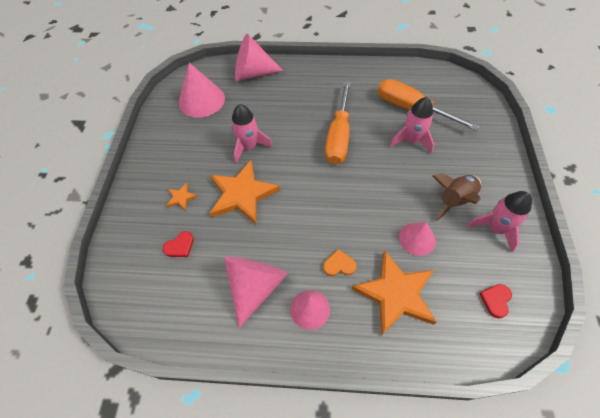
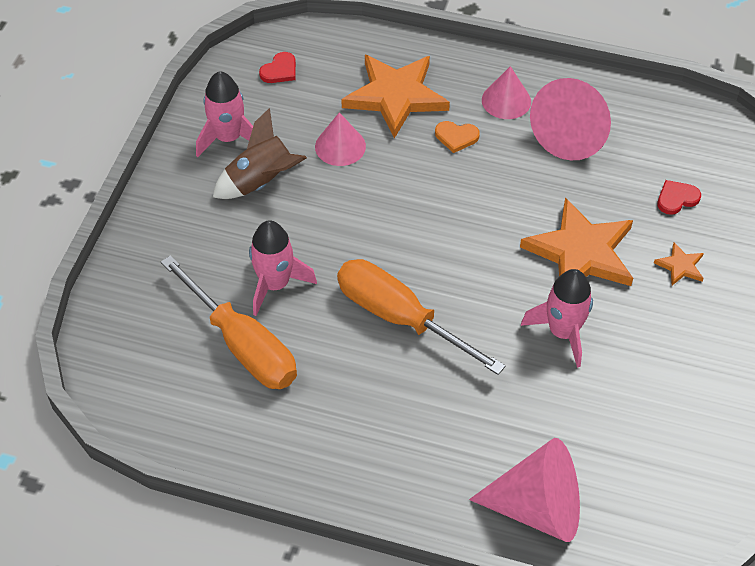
camera: 170 degrees left, 5 degrees down
pink cone [179,63,225,118] -> none
orange screwdriver [325,81,350,165] -> orange screwdriver turned 75 degrees counterclockwise [337,259,506,375]

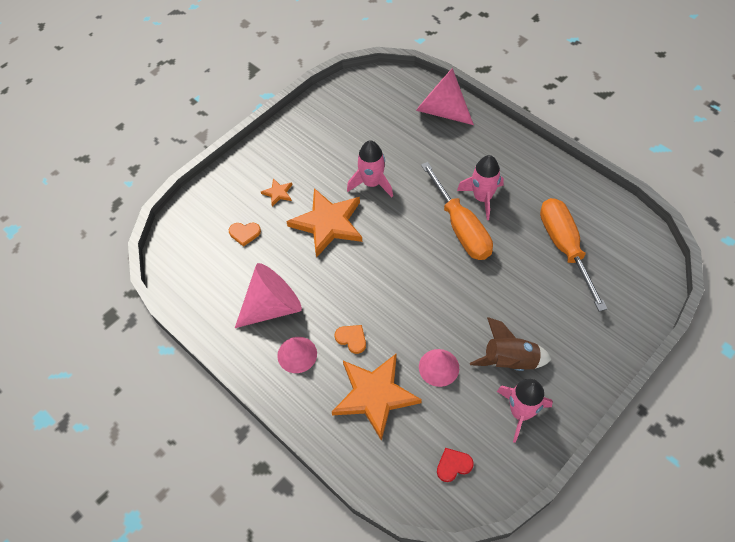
camera: 150 degrees left, 5 degrees up
pink rocket [249,220,317,316] -> pink rocket moved to [457,155,504,220]
red heart [657,180,701,215] -> orange heart [229,223,261,247]

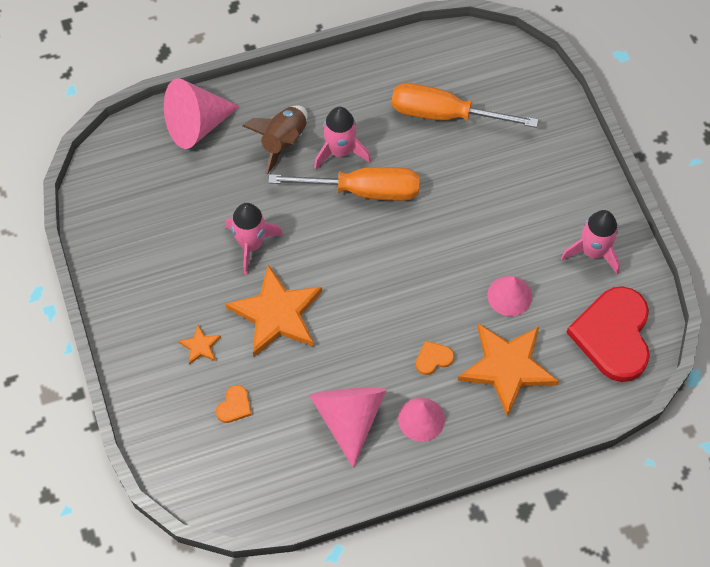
camera: 65 degrees left, 5 degrees up
red heart [437,448,474,482] -> red heart [566,286,650,382], size x2.45
brown rocket [470,317,551,371] -> brown rocket moved to [242,106,307,174]

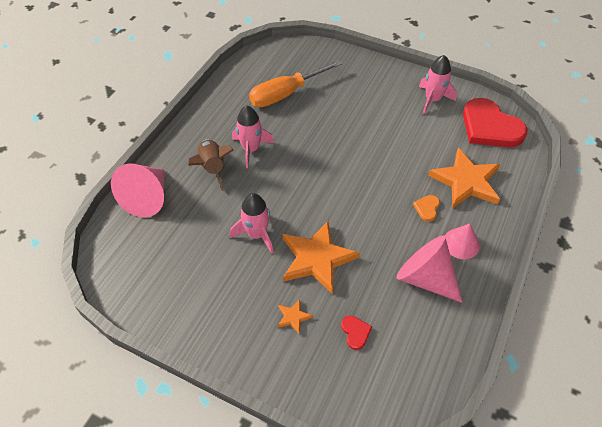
camera: 45 degrees left, 10 degrees down
orange heart [216,385,252,423] -> red heart [341,316,372,350]
orange screwdriver [268,167,419,201] -> none
pink cone [487,276,532,316] -> none

